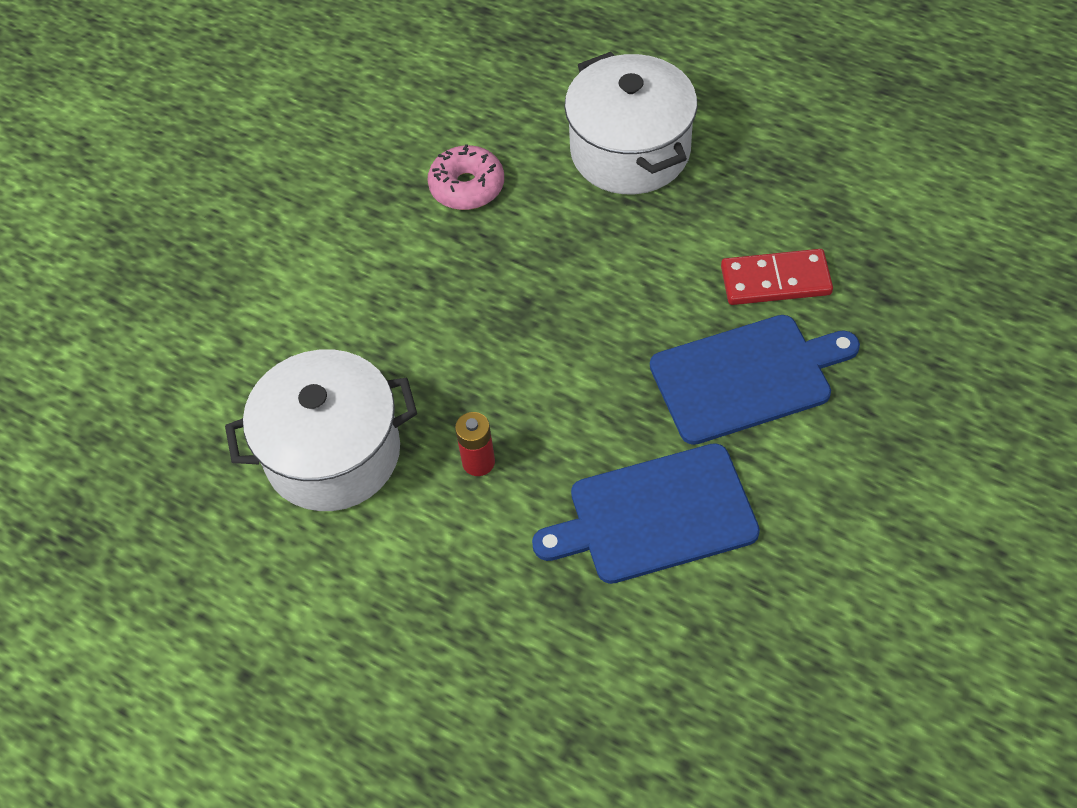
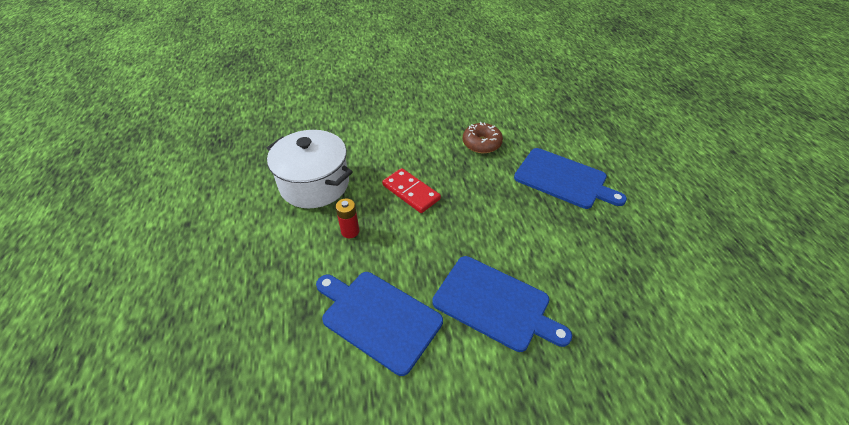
camera: 45 degrees right, 10 degrees down
pink donut [428,144,504,210] -> brown donut [463,122,503,153]
white pot [565,52,697,194] -> blue cutting board [514,148,627,209]
red domino [721,249,833,305] -> red domino moved to [382,168,441,213]

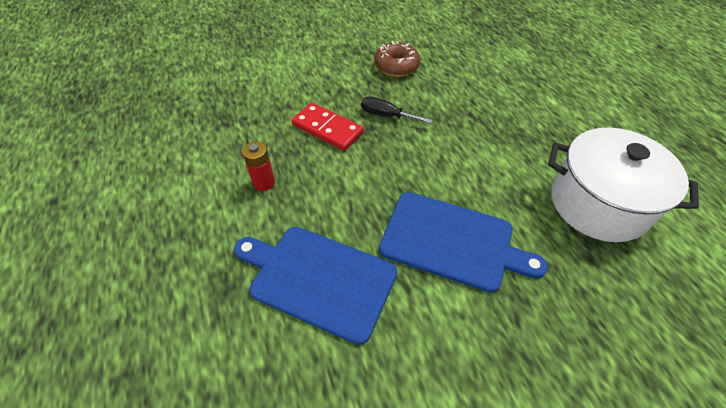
camera: 10 degrees left, 5 degrees up
white pot [267,130,353,208] -> white pot moved to [548,128,699,242]
blue cutting board [514,148,627,209] -> none
none -> black screwdriver [361,96,433,124]

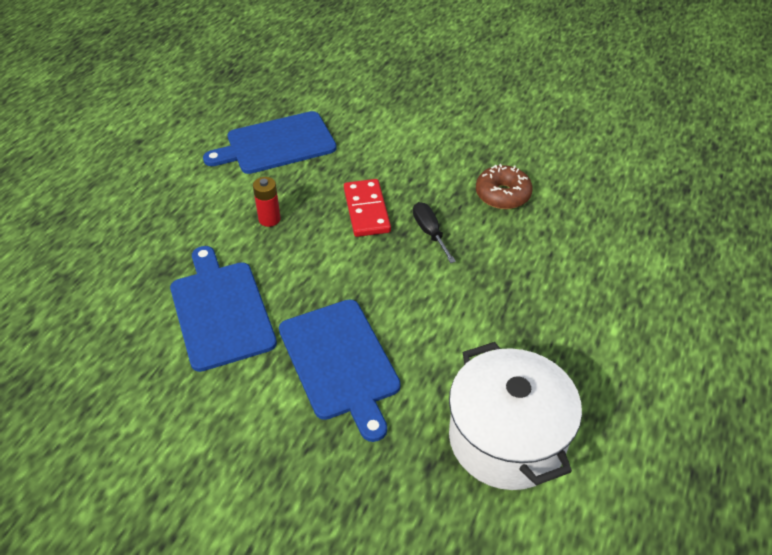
camera: 45 degrees right, 5 degrees down
none -> blue cutting board [203,111,337,174]

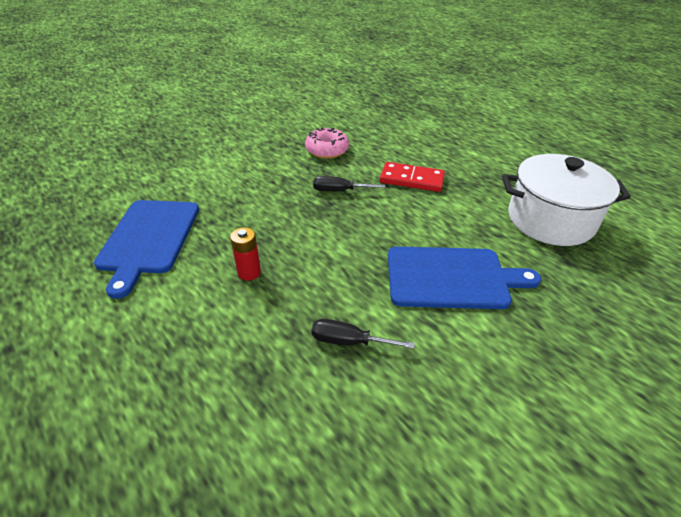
camera: 65 degrees left, 5 degrees down
blue cutting board [170,246,277,372] -> black screwdriver [312,319,415,349]
red domino [344,179,391,237] -> red domino moved to [380,162,445,192]
brown donut [476,164,533,209] -> pink donut [305,128,349,159]

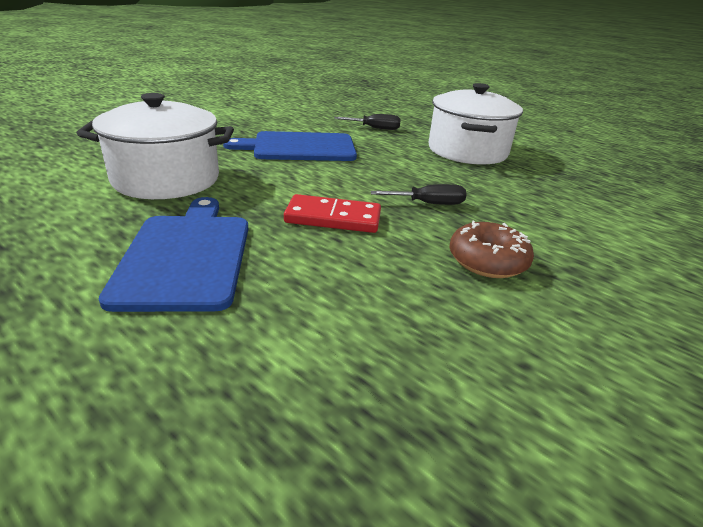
camera: 170 degrees right, 10 degrees down
blue cutting board [94,200,199,299] -> blue cutting board moved to [99,197,248,312]
red battery [230,227,261,281] -> white pot [428,83,523,164]
pink donut [305,128,349,159] -> brown donut [449,220,534,278]

